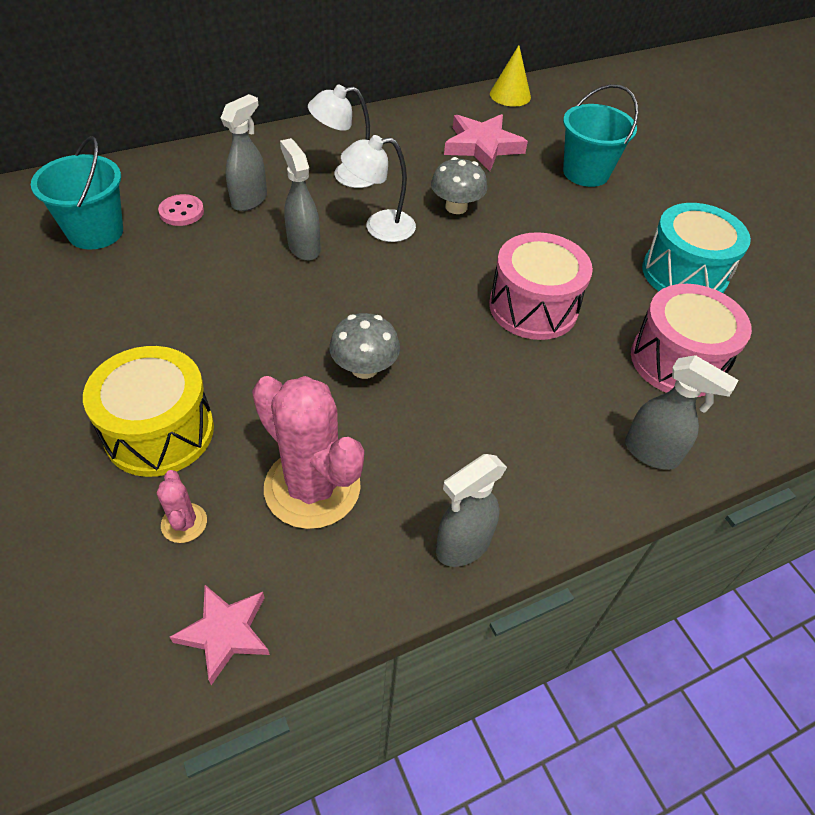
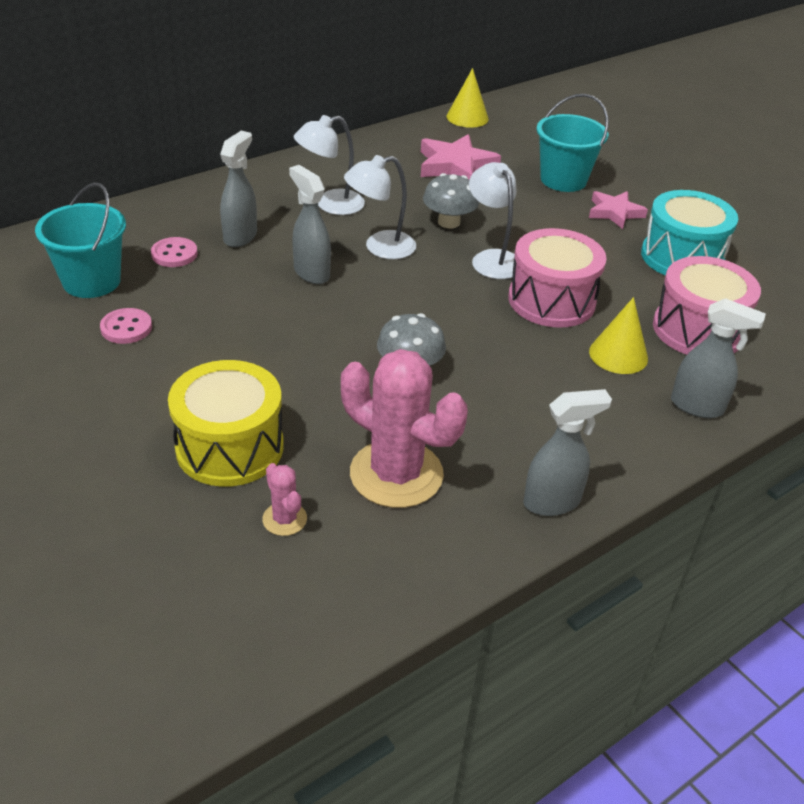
camera: 10 degrees left, 10 degrees down
pink star [170,585,270,685] -> pink star moved to [589,191,648,229]
grey spray bottle [436,454,507,567] -> grey spray bottle turned 150 degrees counterclockwise [523,389,612,516]
none -> pink button [100,308,152,344]
none -> white lamp [469,162,517,279]
none -> yellow cone [589,297,648,374]

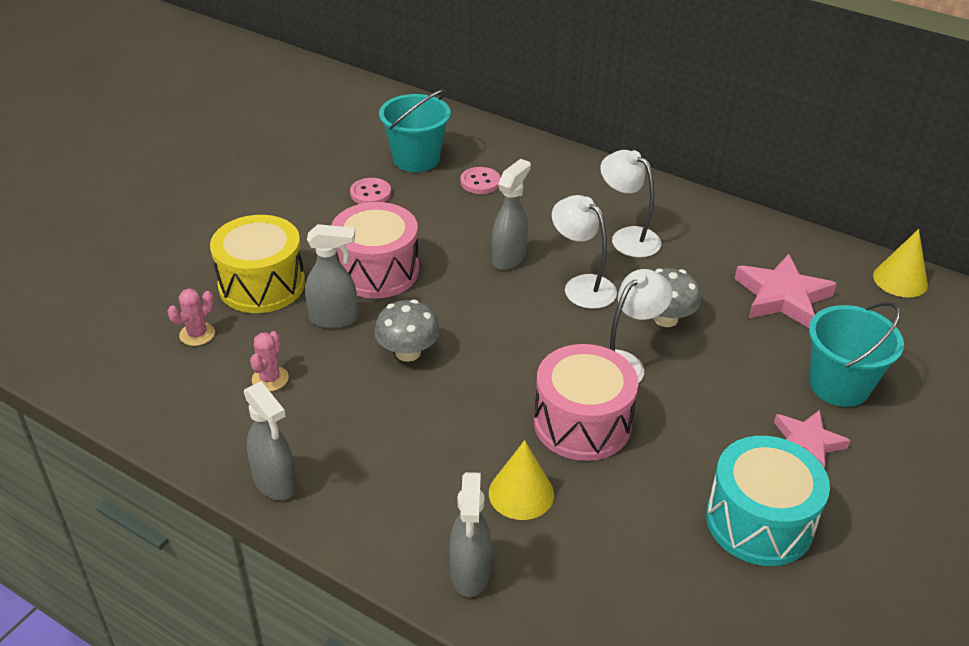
camera: 70 degrees right, 0 degrees up
grey spray bottle [220,131,257,247] -> grey spray bottle moved to [305,224,358,329]
pink cactus [341,349,468,508] -> pink cactus [250,331,289,391], size x0.45
pink drum [653,256,761,355] -> pink drum moved to [331,202,419,298]

